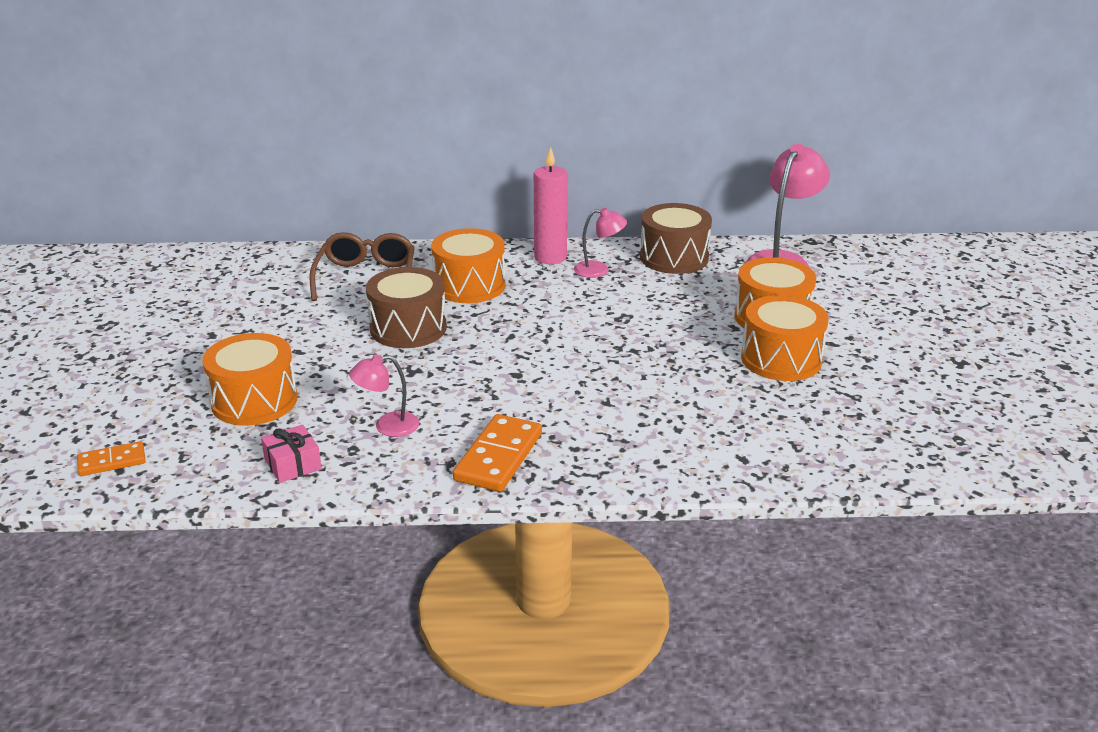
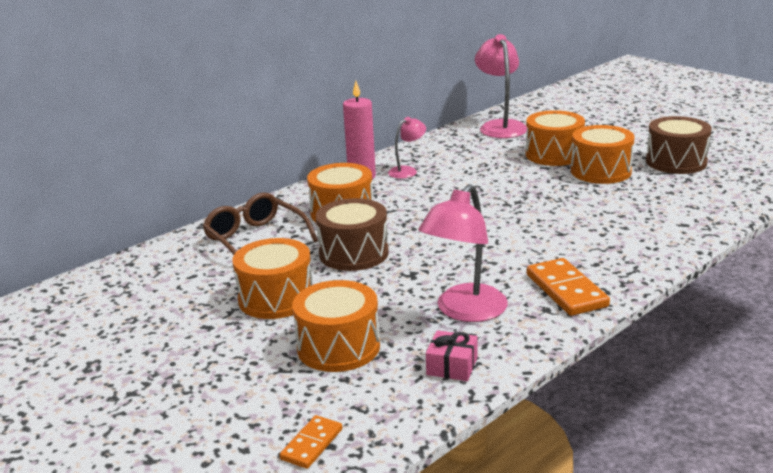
camera: 40 degrees left, 5 degrees down
pink lamp [349,354,419,437] -> pink lamp [418,184,508,322], size x1.81
brown drum [640,203,712,274] -> brown drum moved to [646,116,712,174]
none -> orange drum [232,238,312,319]

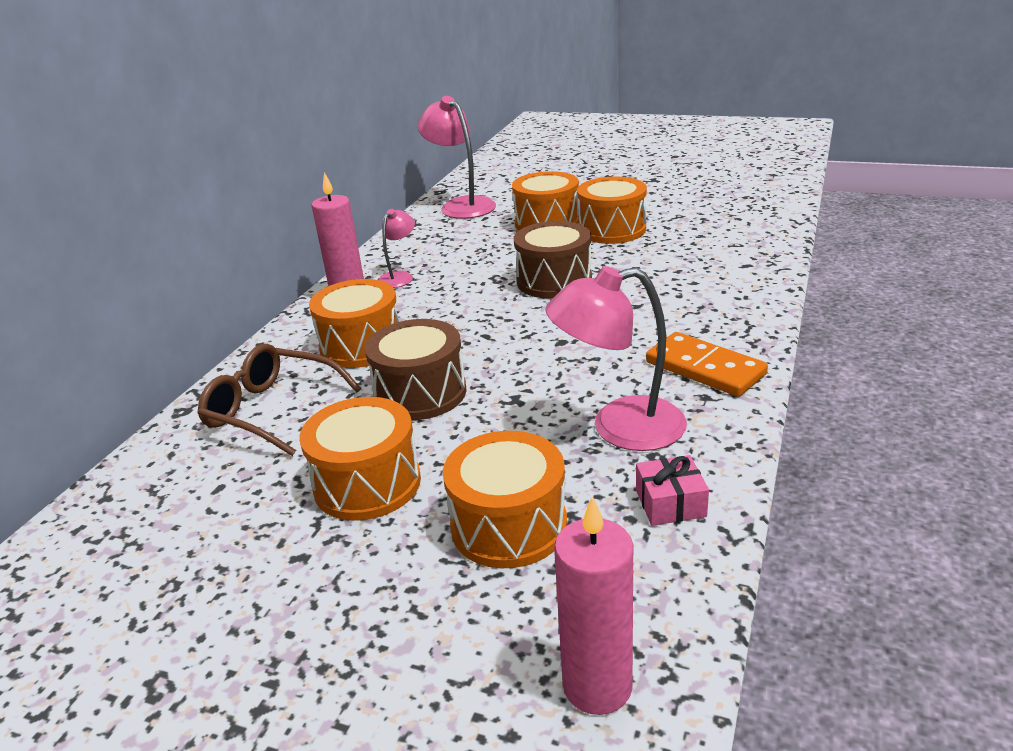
camera: 25 degrees left, 5 degrees up
orange domino [280,415,342,469] -> pink candle [554,496,633,715]
pink lamp [418,184,508,322] -> pink lamp turned 75 degrees clockwise [545,266,687,451]
brown drum [646,116,712,174] -> brown drum moved to [514,221,592,299]

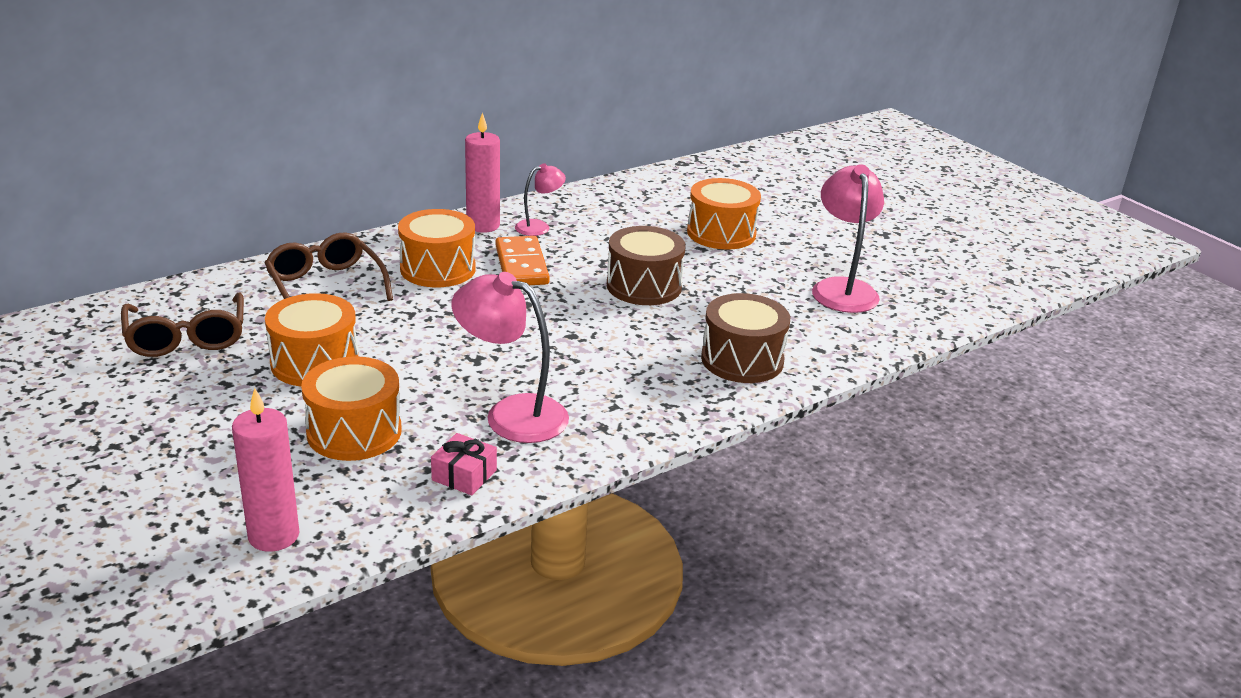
camera: 30 degrees right, 0 degrees up
brown drum [365,319,466,420] -> brown drum moved to [701,293,790,383]
pink lamp [417,96,496,219] -> pink lamp moved to [812,164,884,313]
orange drum [577,177,647,244] -> none
orange domino [646,332,768,397] -> orange domino moved to [496,236,550,285]
none -> brown glasses [121,292,244,357]

